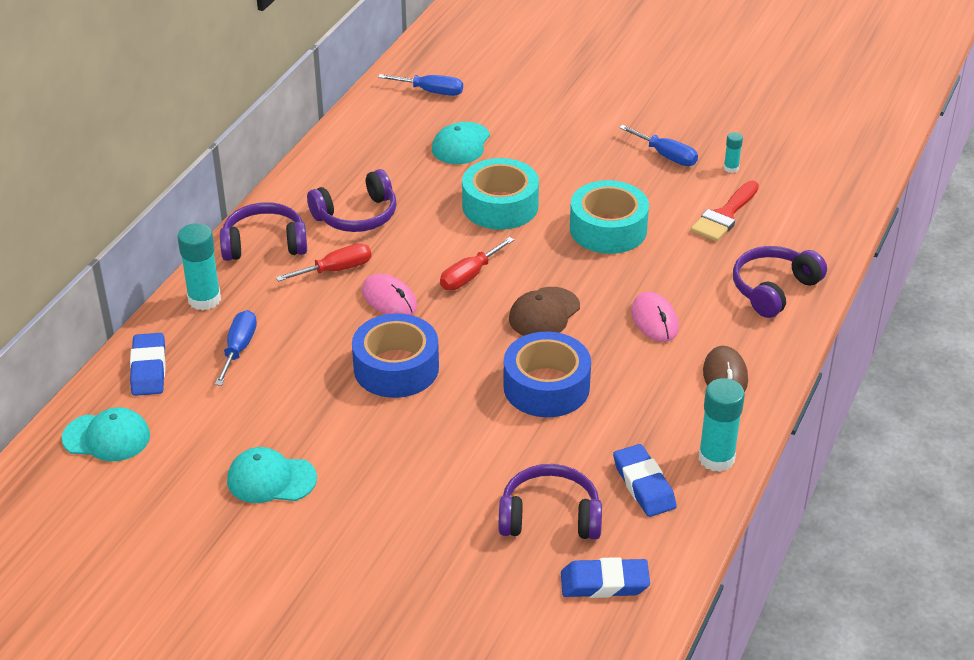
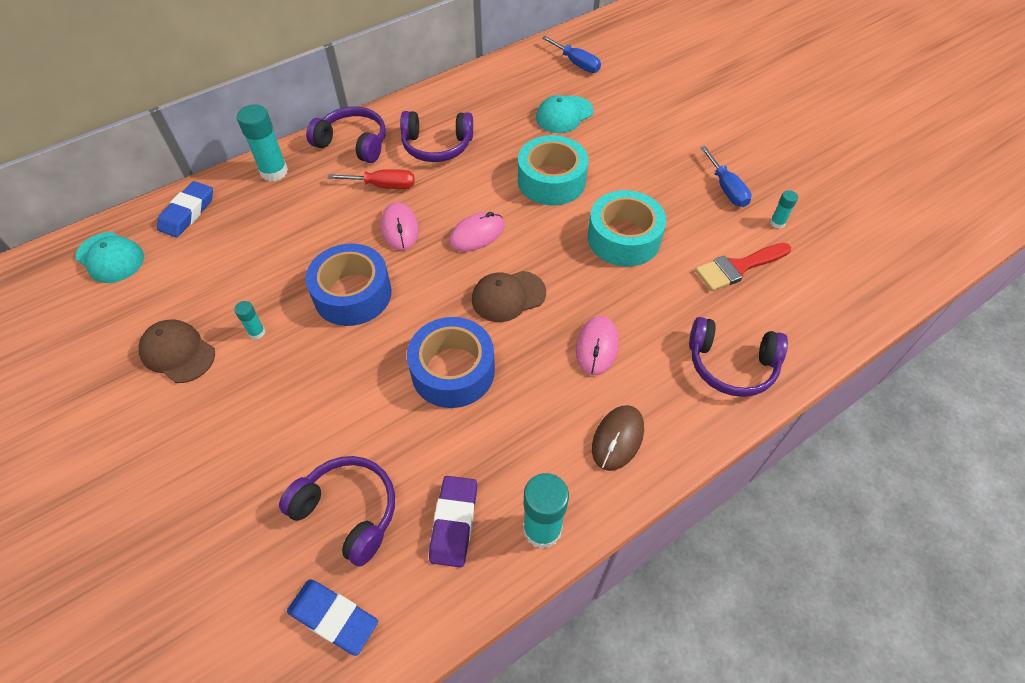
camera: 30 degrees right, 15 degrees up
blue screwdriver [215,310,257,386] -> none
turquoise cap [227,447,317,503] -> brown cap [139,319,215,383]
red screwdriver [440,237,514,290] -> pink mouse [449,212,504,251]
blue eraser [613,444,677,517] -> purple eraser [429,476,477,568]
purple headphones [733,246,827,318] -> purple headphones turned 150 degrees counterclockwise [689,317,788,397]
none -> turquoise glue stick [234,301,265,340]

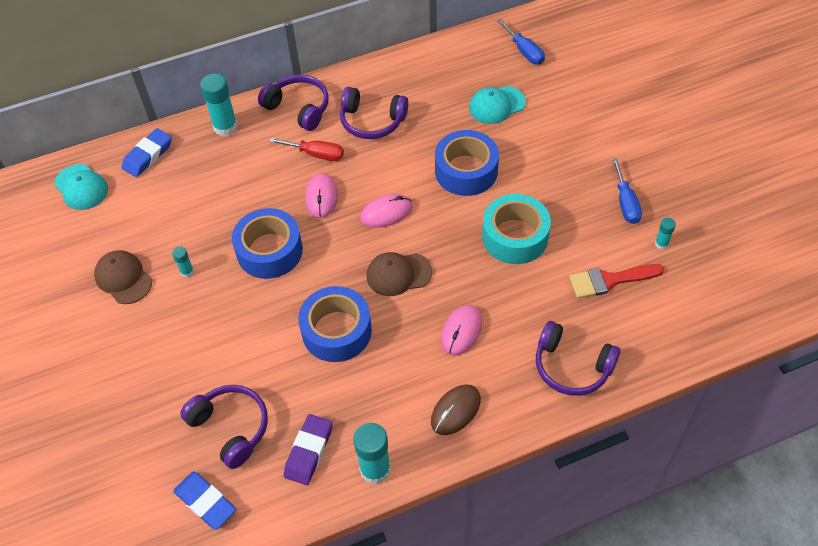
camera: 15 degrees right, 0 degrees up
turquoise tape [518,135,589,205] -> blue tape [435,130,499,196]

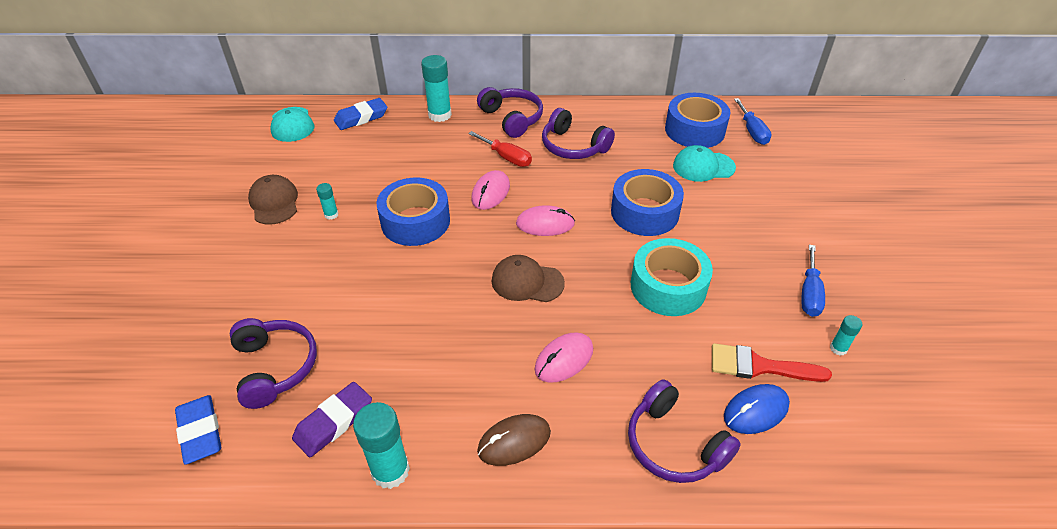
camera: 20 degrees right, 10 degrees down
blue tape [298,286,372,362] -> blue tape moved to [665,93,730,148]
none -> blue mouse [724,384,790,434]

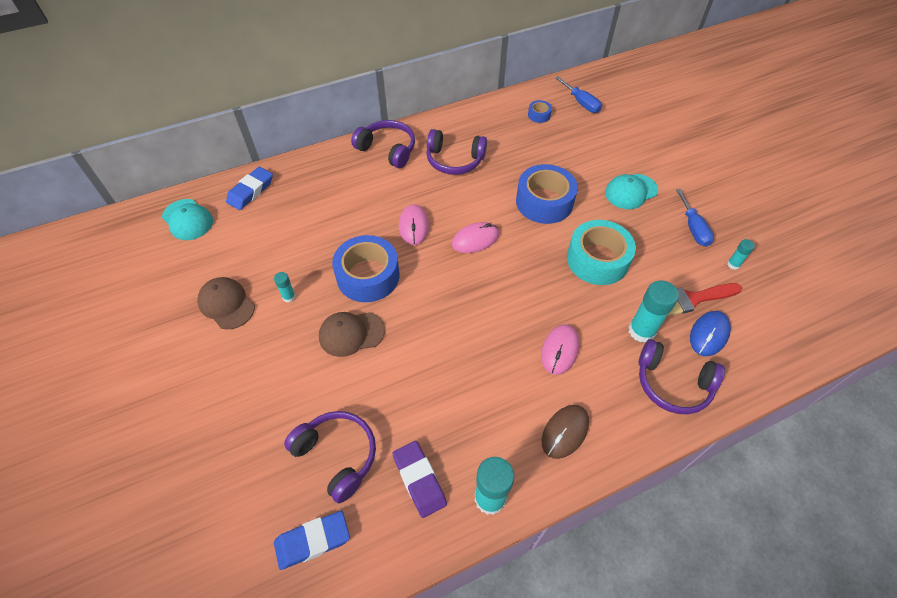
camera: 25 degrees left, 10 degrees up
blue eraser [175,395,221,465] -> blue eraser turned 60 degrees counterclockwise [274,511,350,570]
purple eraser [292,382,372,457] -> purple eraser turned 45 degrees counterclockwise [392,441,447,518]
turquoise glue stick [421,55,452,122] -> turquoise glue stick moved to [628,280,679,343]
red screwdriver [468,131,532,167] -> none
brown cap [491,255,565,302] -> brown cap moved to [319,312,385,357]
blue tape [665,93,730,148] -> blue tape [528,100,552,123], size x0.45
turquoise cap [673,145,736,182] -> turquoise cap moved to [605,174,658,209]

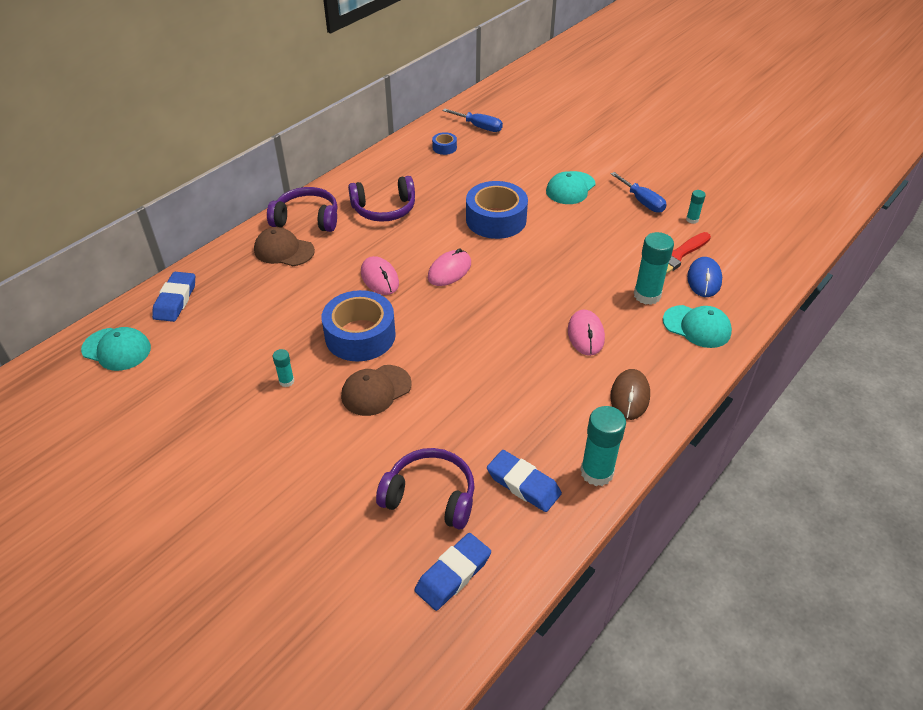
camera: 25 degrees left, 10 degrees down
brown cap [197,277,255,329] -> brown cap moved to [254,227,315,266]
purple eraser [392,441,447,518] -> blue eraser [487,450,562,512]
turquoise tape [567,220,636,285] -> none
purple headphones [639,339,725,414] -> turquoise cap [663,305,732,348]

